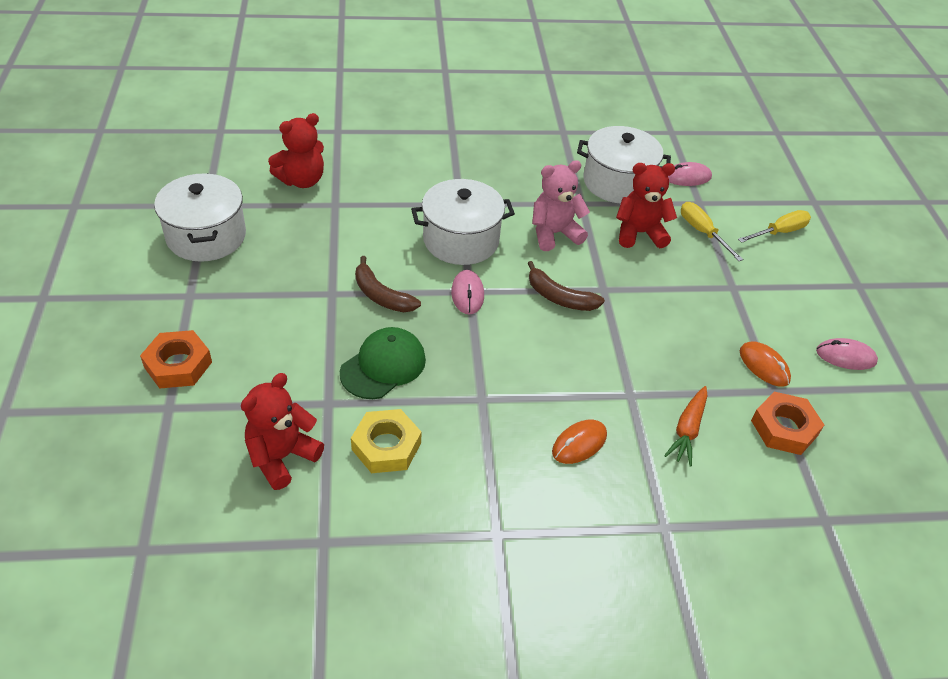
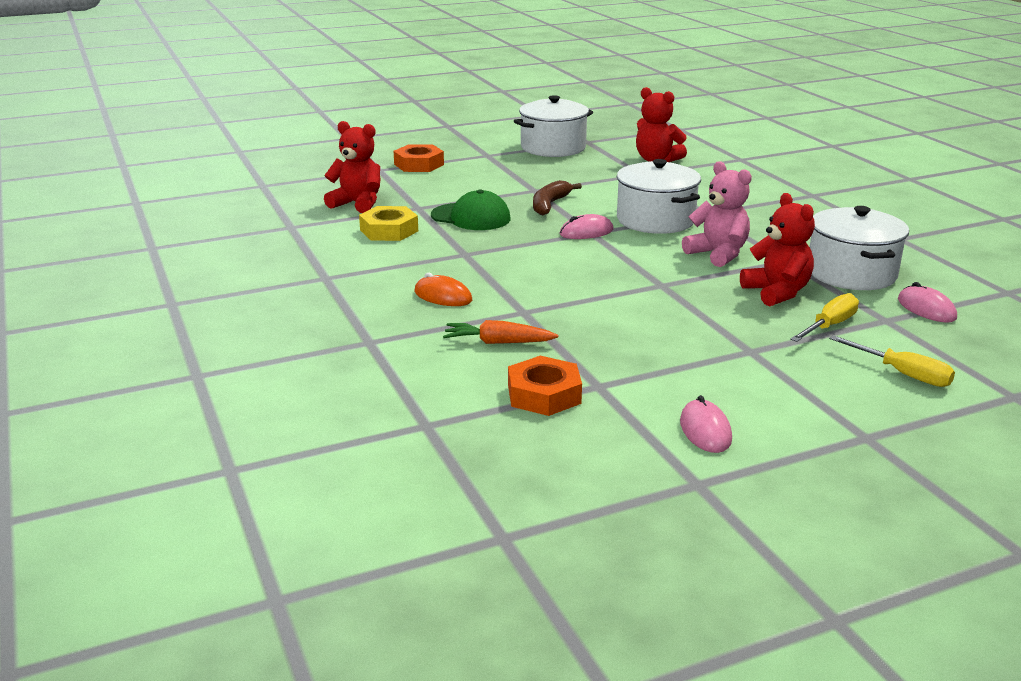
camera: 75 degrees right, 20 degrees down
brown banana [527,261,605,311] -> none
orange mouse [740,341,791,387] -> none

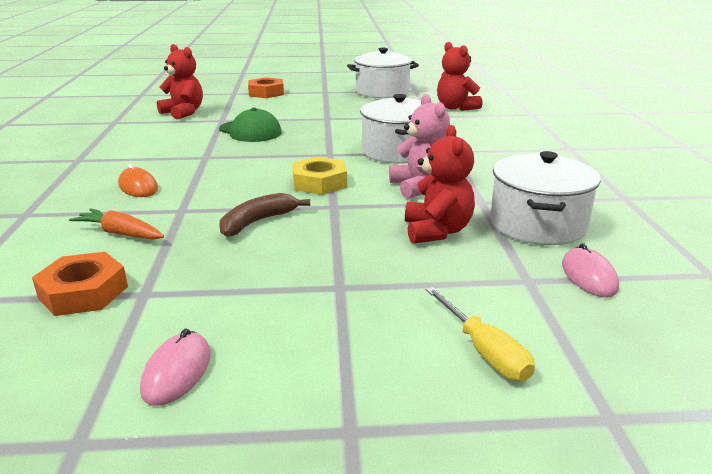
camera: 20 degrees right, 0 degrees up
yellow nut [359,206,418,241] -> yellow nut moved to [292,157,347,195]
brown banana [533,180,582,215] -> brown banana moved to [219,193,310,237]
pink mouse [560,214,614,239] -> none
yellow screwdriver [790,293,859,342] -> none

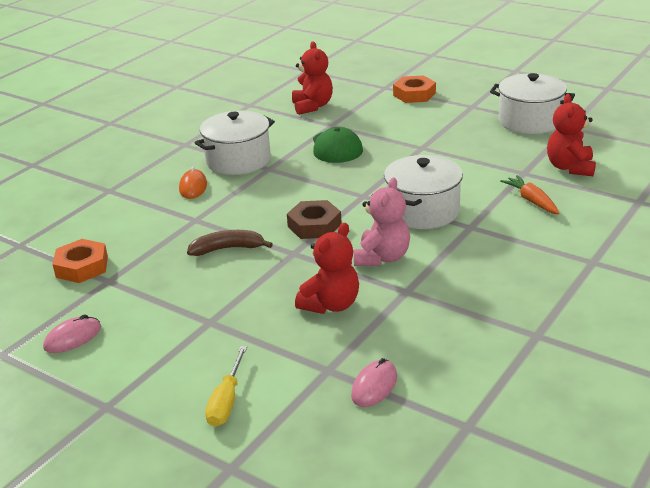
camera: 40 degrees right, 5 degrees up
orange carrot [69,208,164,240] -> orange carrot moved to [500,175,560,214]
yellow nut [292,157,347,195] -> brown nut [287,200,342,239]
white pot [490,151,601,245] -> white pot moved to [195,111,275,175]

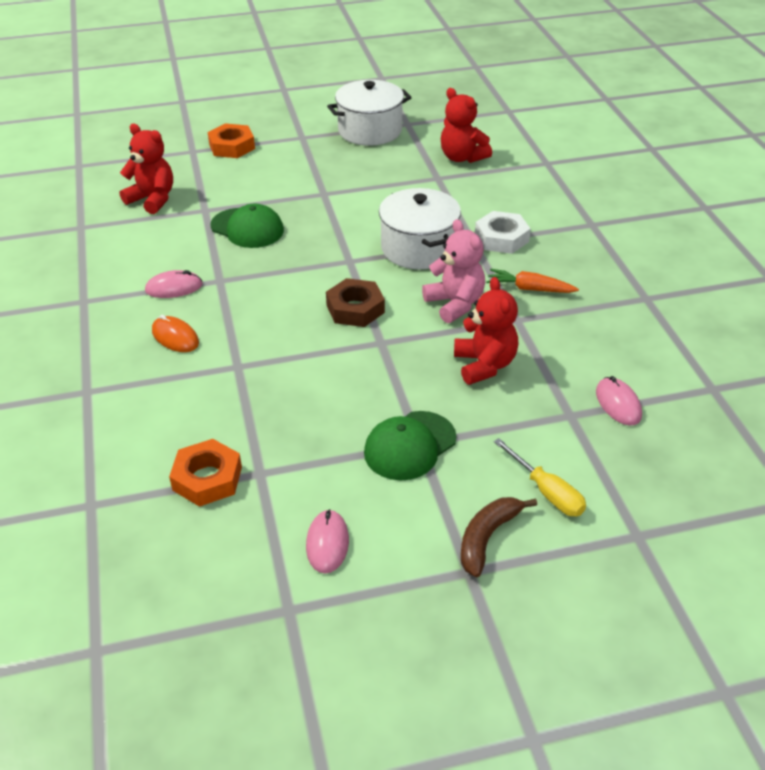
camera: 50 degrees left, 10 degrees up
brown banana [187,230,273,256] -> brown banana moved to [461,497,537,577]
white pot [195,111,275,175] -> pink mouse [145,270,203,298]
orange carrot [500,175,560,214] -> orange carrot moved to [486,268,579,293]
none -> green cap [364,411,456,480]
none -> white nut [475,211,531,254]

